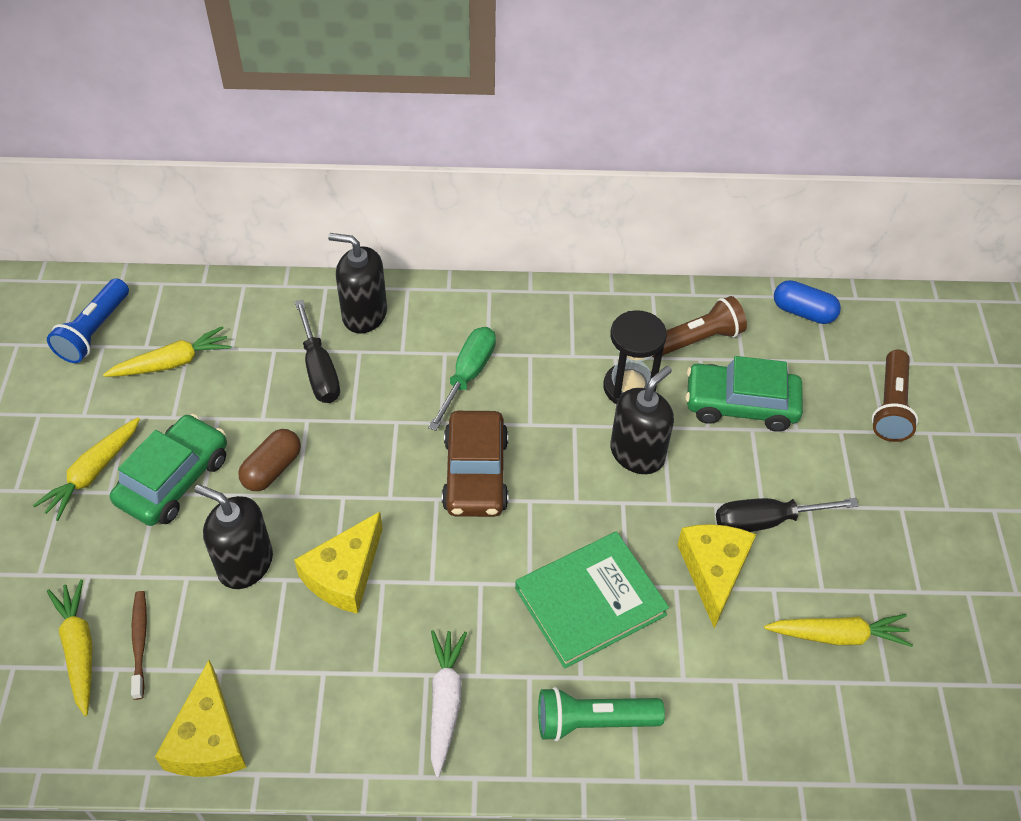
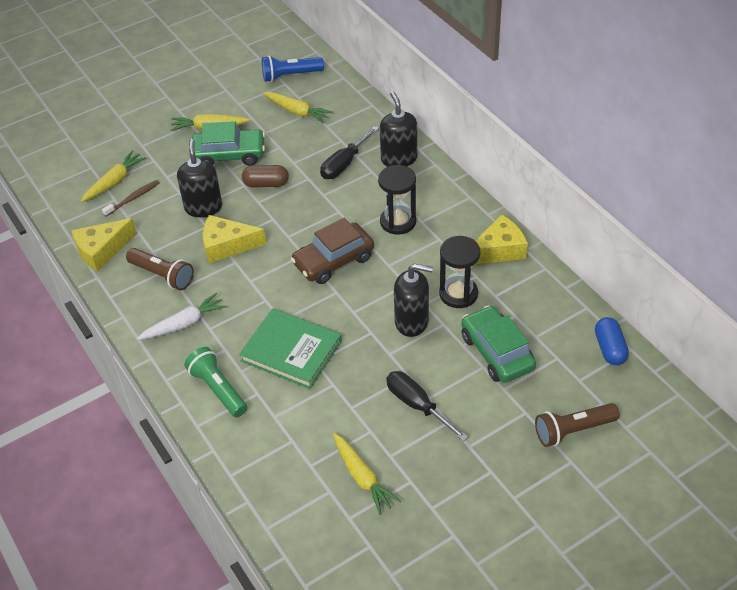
camera: 60 degrees right, 5 degrees down
green screwdriver [428,327,496,431] -> black hourglass [378,165,416,235]
brown flashlight [652,296,747,358] -> brown flashlight moved to [126,248,194,290]
yellow cheese [677,524,756,629] -> yellow cheese moved to [475,214,528,264]

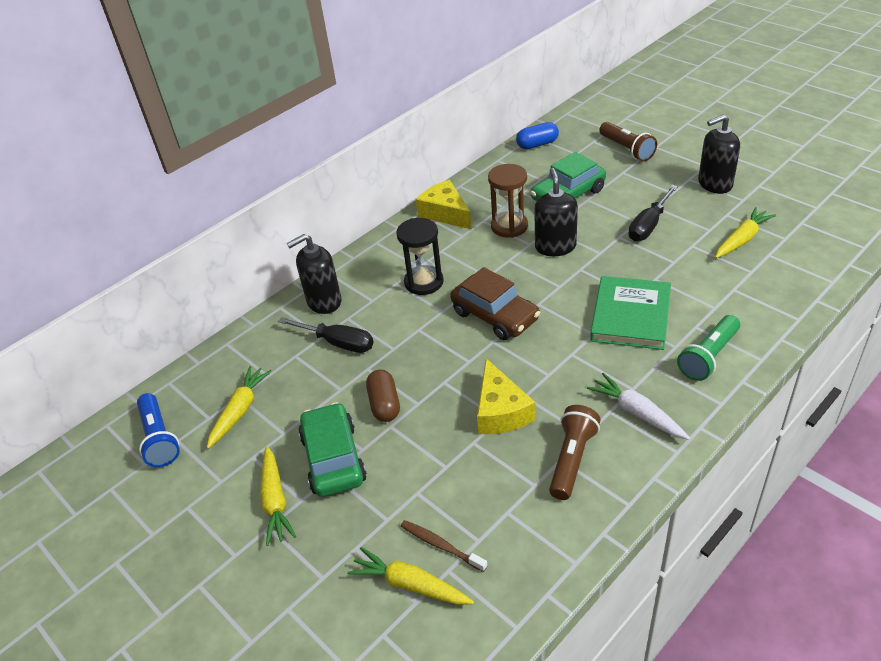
camera: 100 degrees left, 5 degrees down
yellow cheese [72,218,137,272] -> none
black soap dispenser [177,139,222,217] -> black soap dispenser moved to [698,114,740,194]
black hourglass [439,236,480,308] -> brown hourglass [488,164,528,238]

